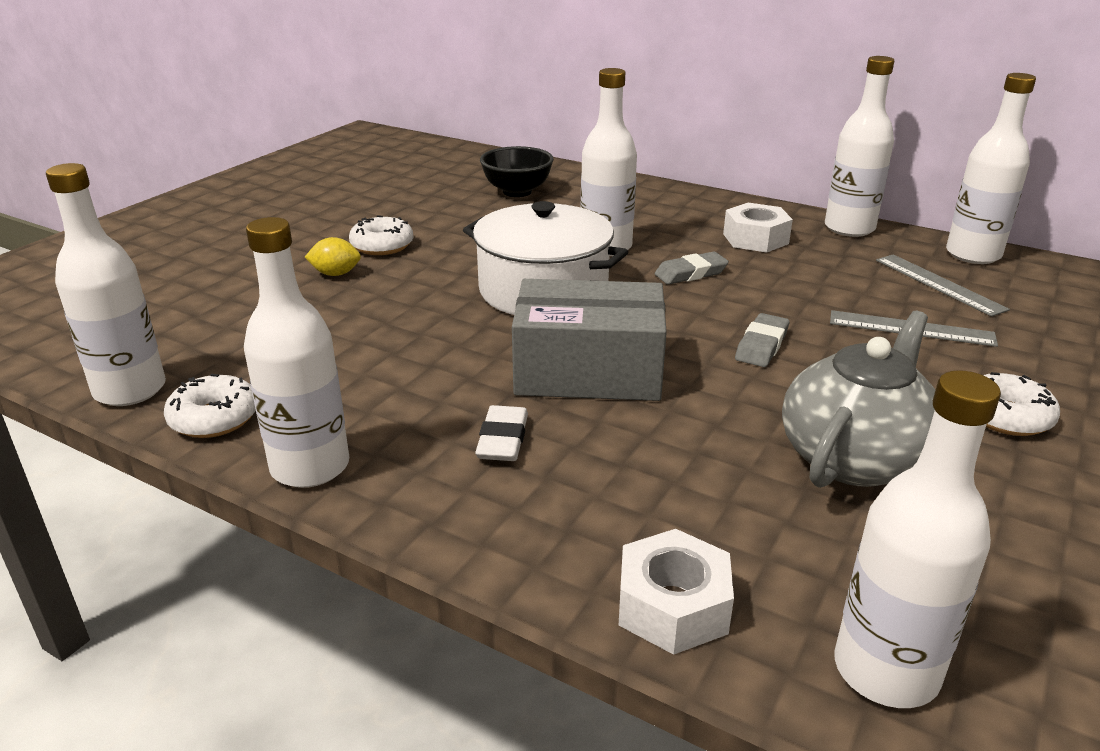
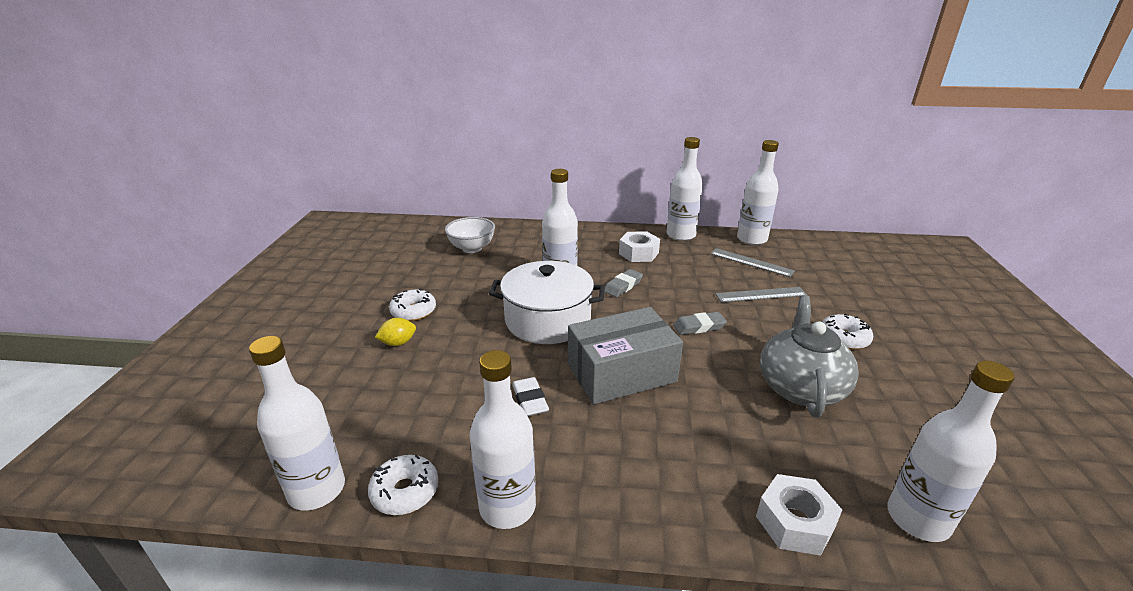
camera: 25 degrees left, 0 degrees up
white eraser [475,405,528,461] -> white eraser moved to [512,377,549,416]
black bowl [480,146,554,197] -> white bowl [445,217,495,253]
grey eraser [735,313,789,367] -> grey eraser turned 75 degrees clockwise [673,312,727,335]

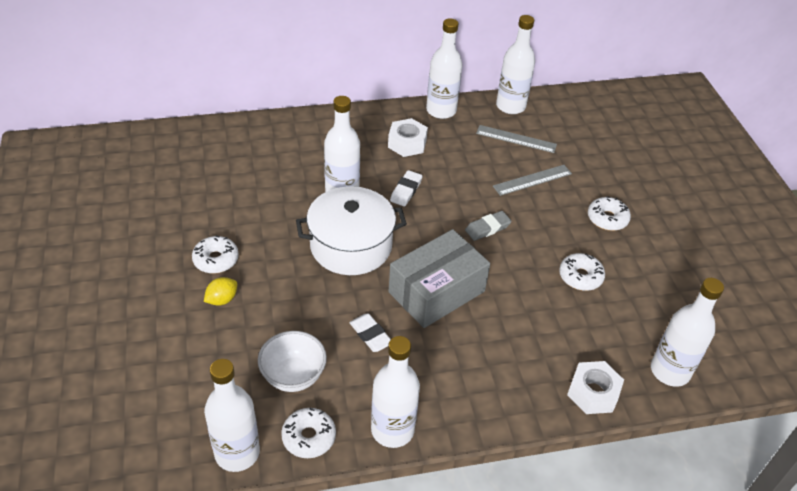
camera: 20 degrees left, 15 degrees up
white bowl [445,217,495,253] -> white bowl moved to [258,331,327,392]
grey eraser [604,269,643,297] -> white eraser [390,170,422,206]
grey teapot [760,295,859,417] -> white donut [559,253,605,291]

